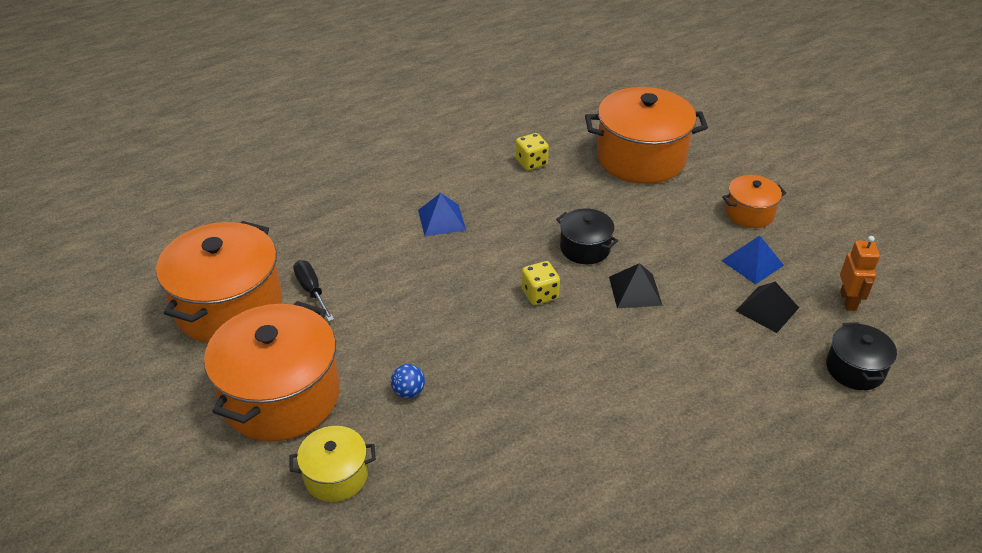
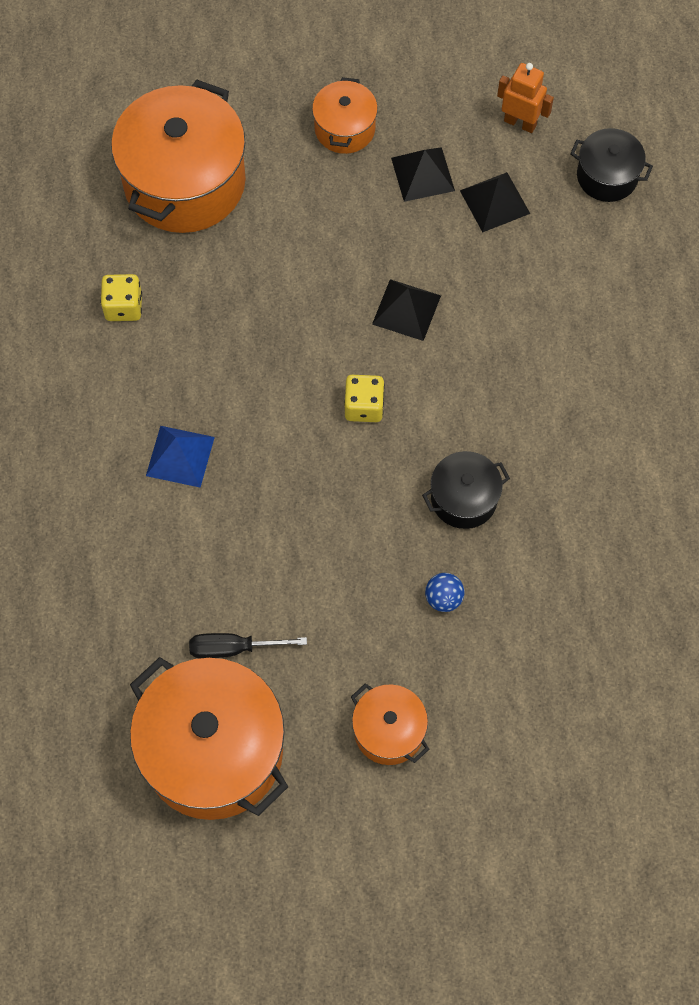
camera: 65 degrees left, 25 degrees up
orange pot [204,301,340,441] -> orange pot [351,683,429,765], size x0.51
yellow pot [290,426,376,502] -> none
black pot [556,208,618,264] -> black pot moved to [422,451,510,529]
blue pyramid [721,236,784,284] -> black pyramid [391,147,455,202]

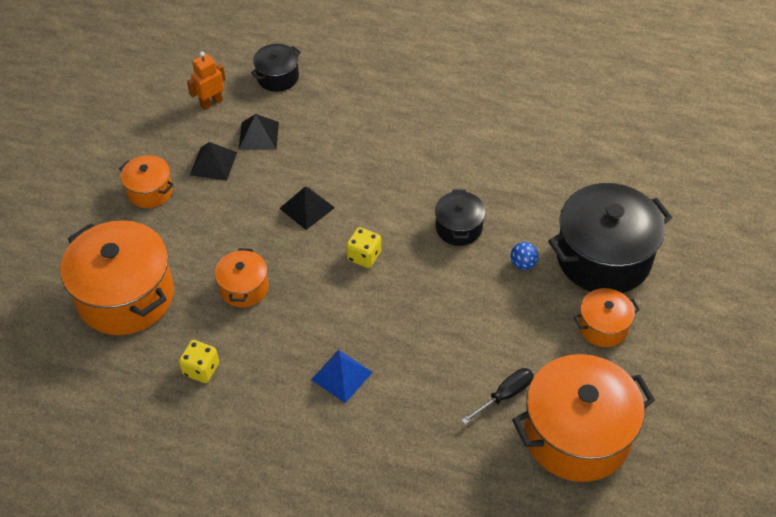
camera: 65 degrees left, 15 degrees down
black screwdriver [189,633,307,658] -> black screwdriver turned 150 degrees counterclockwise [462,368,533,424]
none -> orange pot [215,248,268,308]
none -> black pot [548,183,672,293]

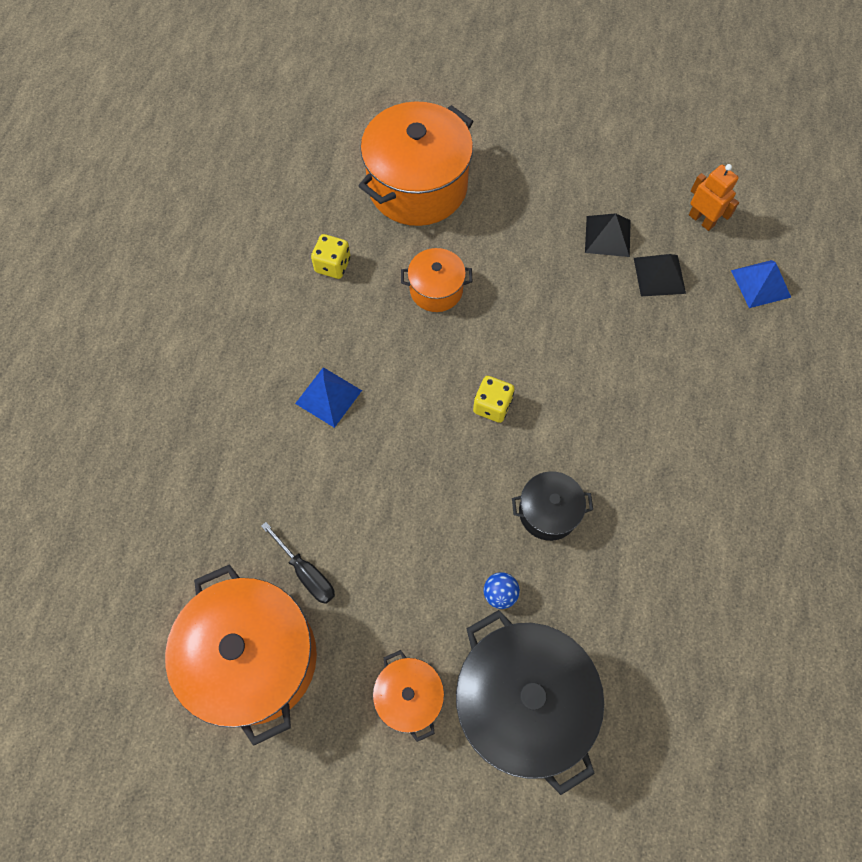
camera: 85 degrees right, 15 degrees up
orange pot [119,155,174,208] -> none
black pot [251,44,301,92] -> blue pyramid [731,260,791,308]
black pyramid [279,187,335,230] -> none

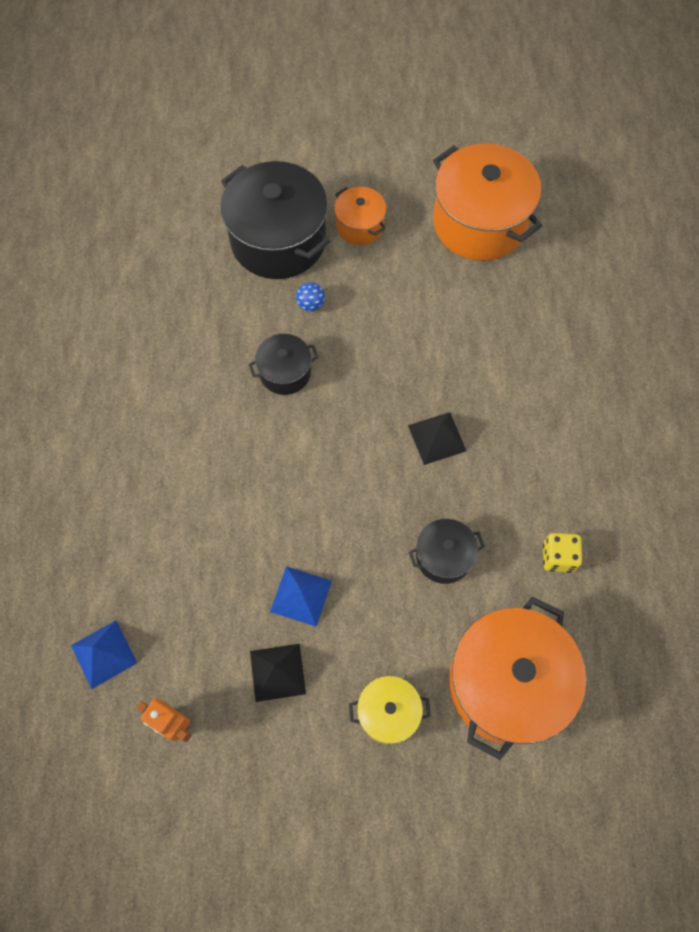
camera: 165 degrees right, 0 degrees up
black screwdriver [261,522,335,604] -> none
blue pyramid [295,367,362,428] -> blue pyramid moved to [270,566,332,627]
orange pot [401,248,472,312] -> black pot [409,519,485,584]
yellow dice [473,376,515,423] -> none
black pyramid [634,254,686,297] -> black pyramid moved to [408,412,466,465]
none -> yellow pot [349,676,431,744]

